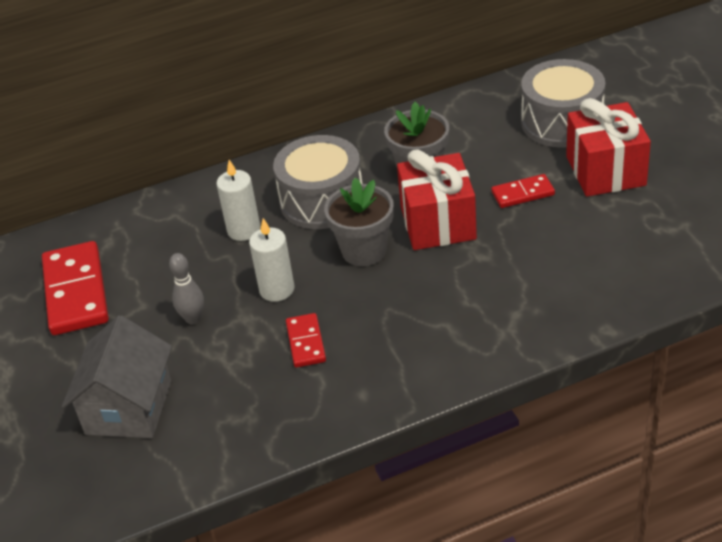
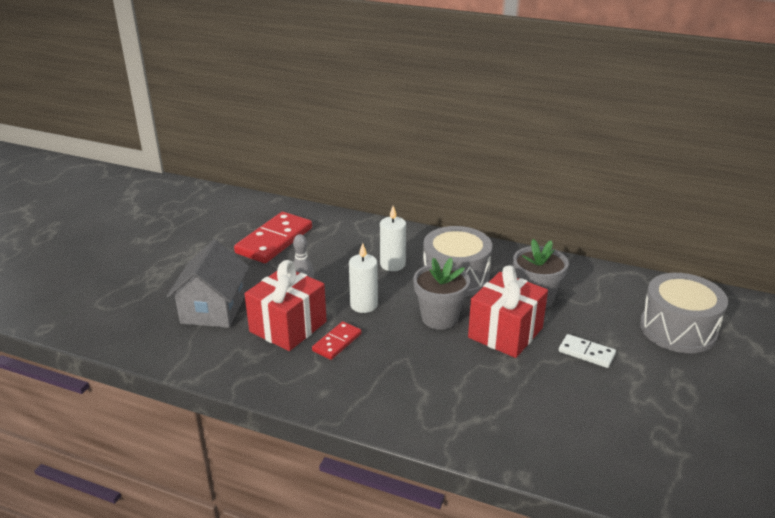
camera: 40 degrees right, 10 degrees down
grey house [62,315,172,438] -> grey house turned 45 degrees counterclockwise [167,240,249,328]
red domino [491,174,555,208] -> white domino [559,334,616,368]
red gift [566,98,651,197] -> red gift moved to [245,260,327,351]

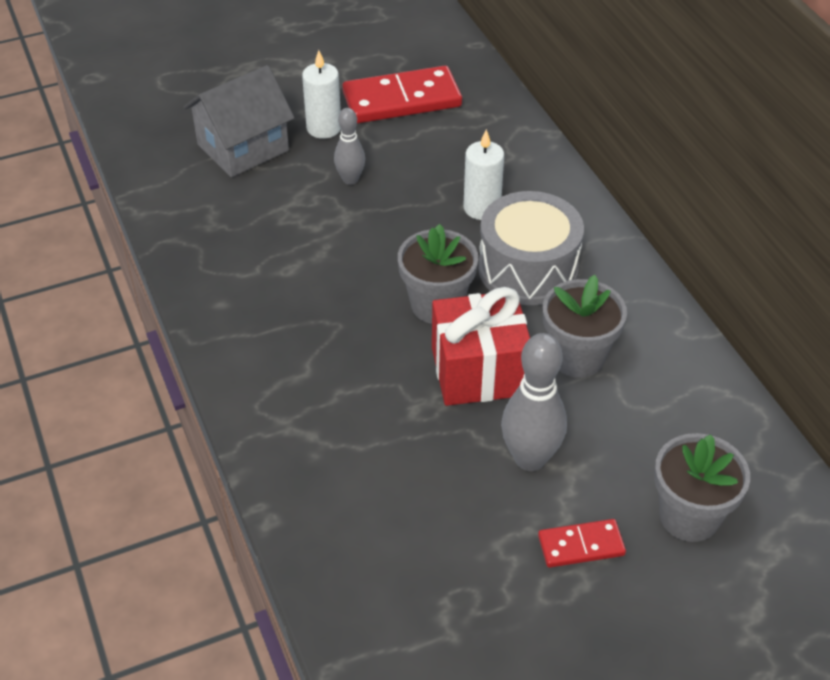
camera: 45 degrees right, 15 degrees up
red gift [245,260,327,351] -> none
red domino [312,321,362,360] -> red domino moved to [538,519,626,568]
white candle [349,243,378,313] -> white candle moved to [302,50,341,139]
white domino [559,334,616,368] -> grey bowling pin [501,333,567,471]
grey drum [640,273,728,353] -> grey flower pot [654,433,750,542]

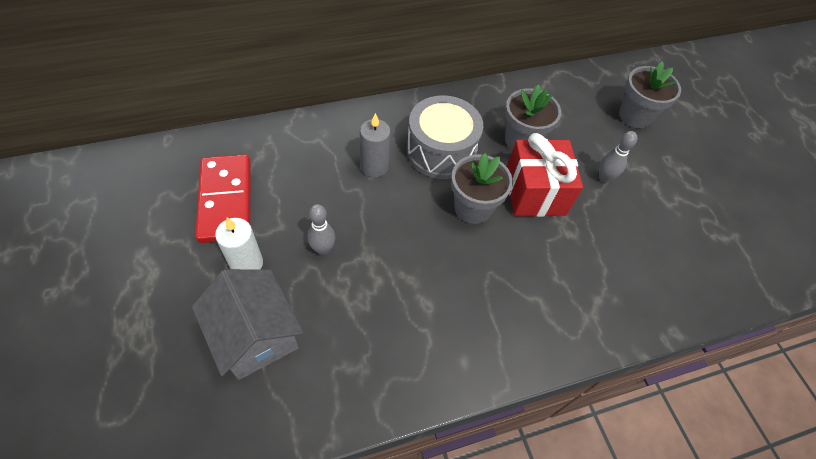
camera: 90 degrees left, 10 degrees up
white candle [463,129,504,220] -> grey candle [360,113,391,177]
grey bowling pin [501,333,567,471] -> grey bowling pin [599,131,637,183], size x0.60
red domino [538,519,626,568] -> none

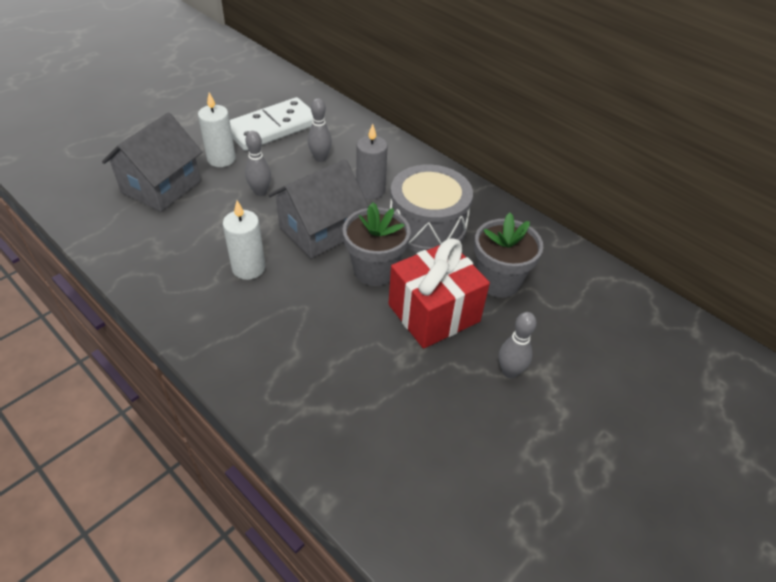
camera: 65 degrees right, 10 degrees down
red domino [195,154,251,243] -> white domino [230,97,313,151]
grey flower pot [619,62,681,128] -> none
none -> white candle [223,201,265,280]
none -> grey house [268,159,369,258]
none -> grey bowling pin [308,98,332,162]

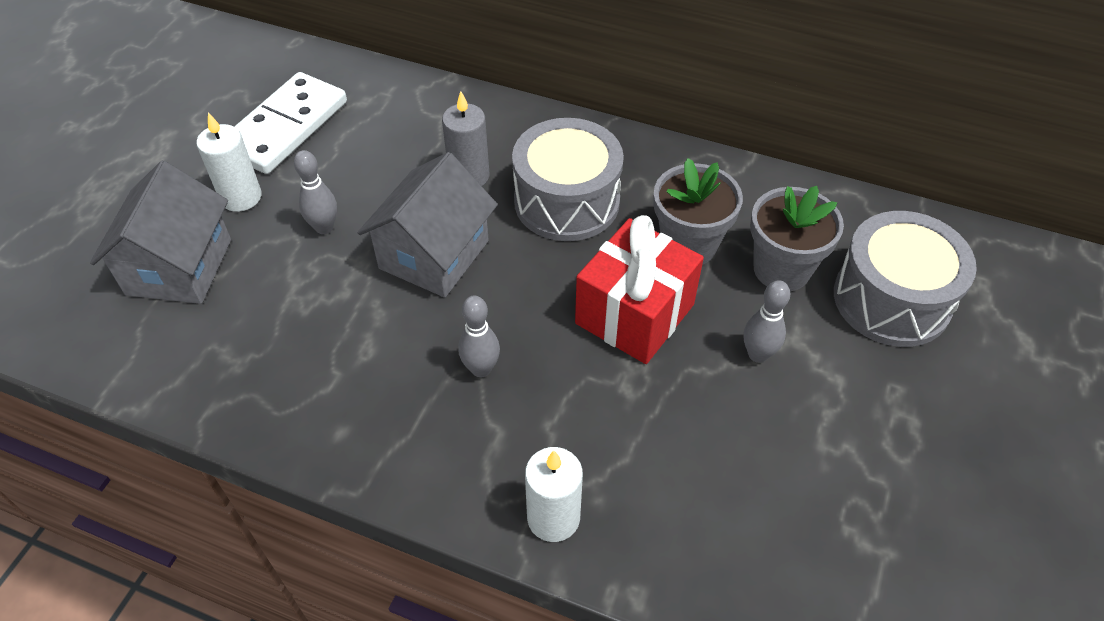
camera: 20 degrees left, 5 degrees up
white candle [223,201,265,280] -> white candle moved to [525,447,583,542]
grey bowling pin [308,98,332,162] -> grey bowling pin moved to [458,296,500,377]
grey flower pot [343,202,410,286] -> grey flower pot moved to [750,186,844,291]
none -> grey drum [834,211,977,347]

